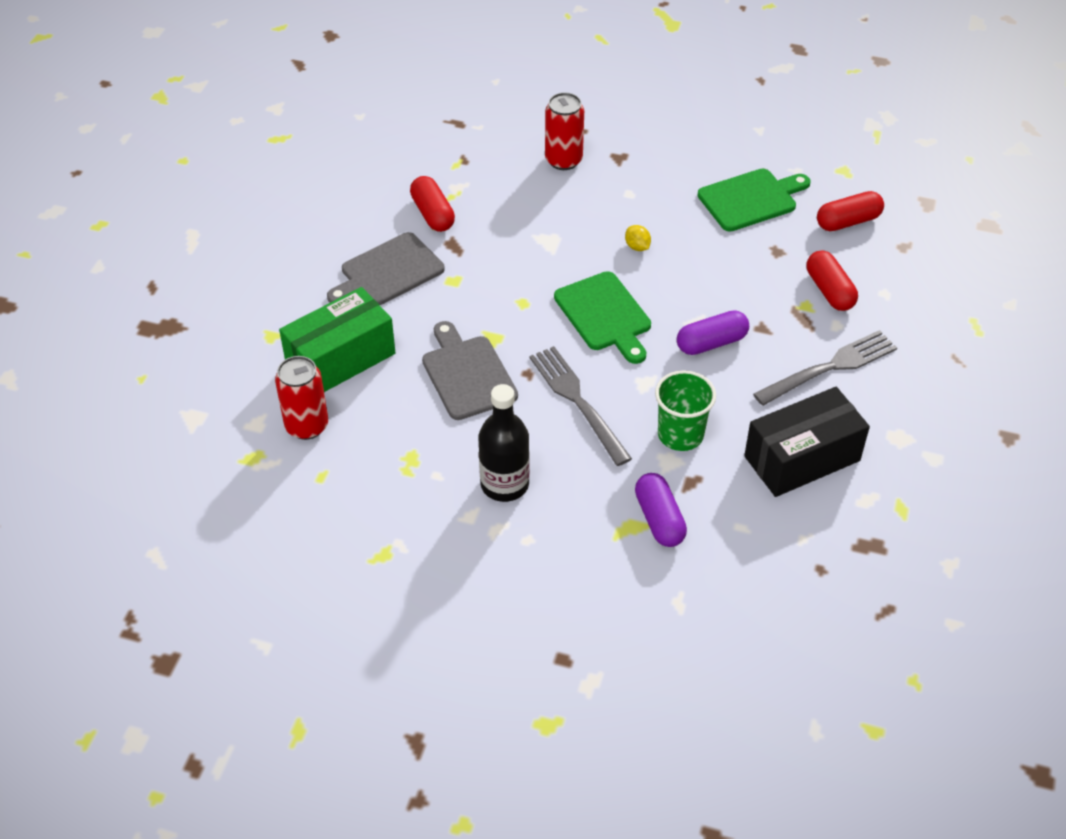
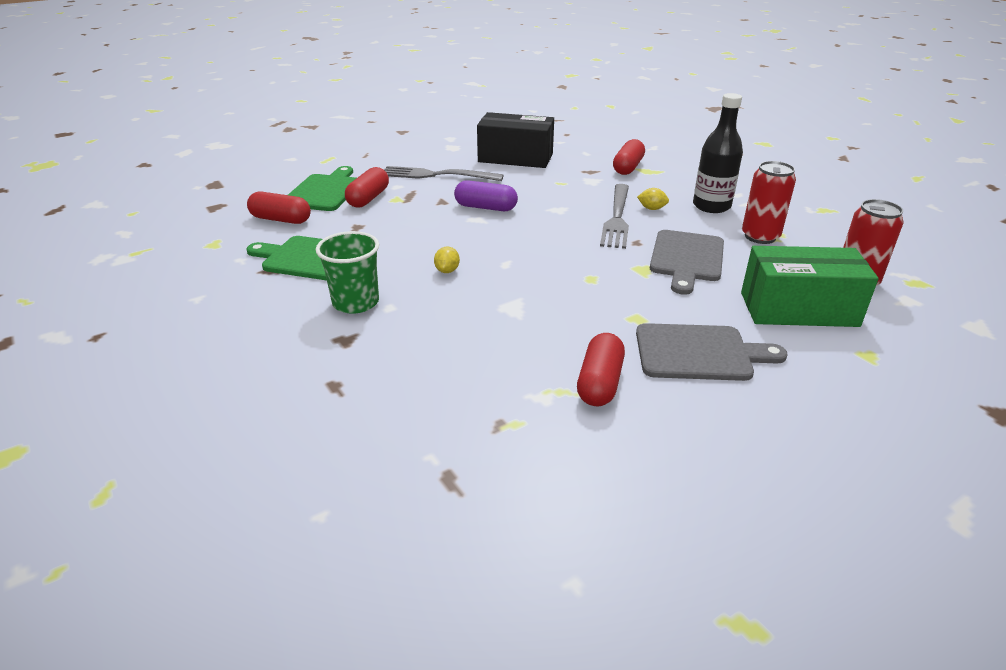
camera: 140 degrees left, 15 degrees down
red can [545,92,584,170] -> red can moved to [742,161,796,244]
green cutting board [554,271,651,364] -> green cutting board moved to [288,166,356,211]
purple capsule [635,473,687,547] -> red capsule [613,139,645,175]
green cup [655,370,716,451] -> green cup moved to [316,231,379,314]
none -> yellow lemon [637,188,669,210]

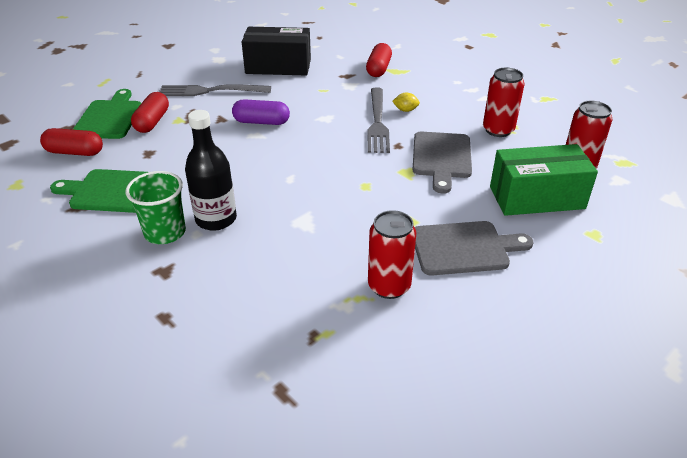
camera: 10 degrees left, 5 degrees up
yellow lemon [434,247,460,273] -> none
red capsule [577,333,625,406] -> red can [368,210,416,299]
black bottle [693,93,743,213] -> black bottle moved to [185,110,237,231]

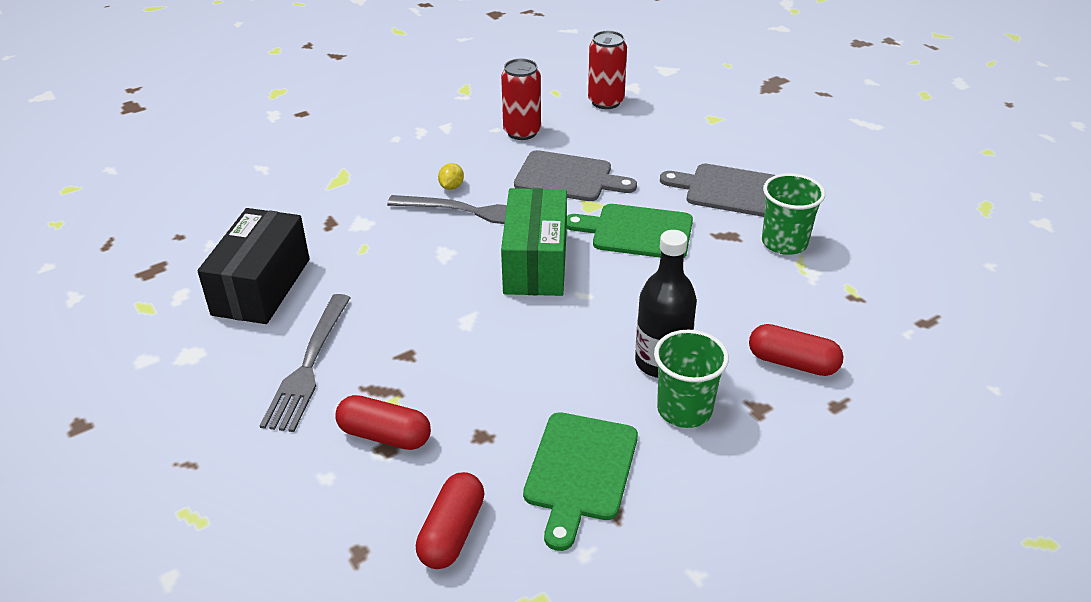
camera: 80 degrees left, 0 degrees up
green cutting board [73,89,141,139] -> green cutting board moved to [567,204,693,258]
purple capsule [232,99,290,125] -> none
red capsule [366,43,392,77] -> red capsule moved to [749,324,844,376]
red can [368,210,416,299] -> green cup [762,173,825,255]
grey cutting board [415,221,534,275] -> grey cutting board turned 75 degrees counterclockwise [660,163,775,217]
green box [490,144,598,216] -> green box moved to [501,188,567,296]

